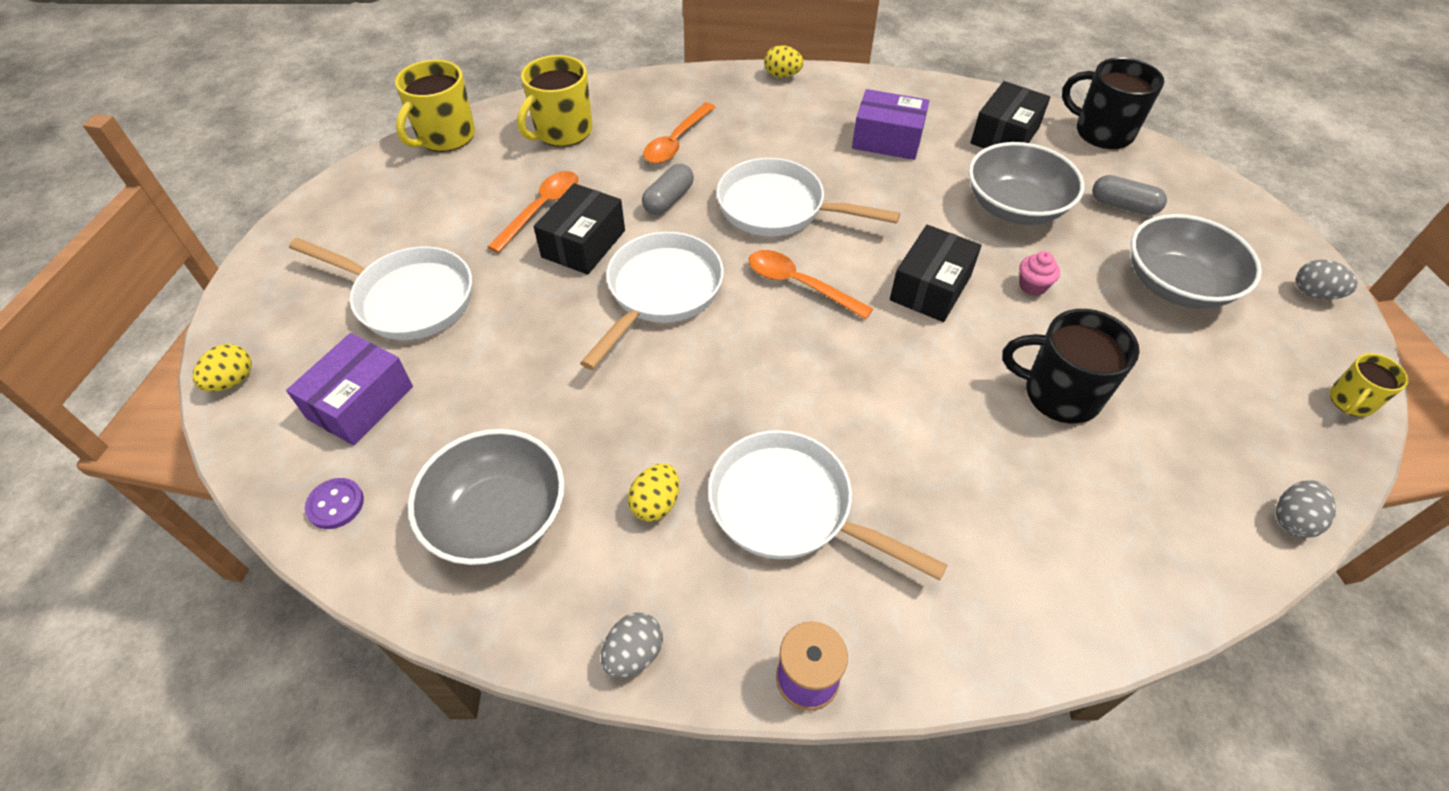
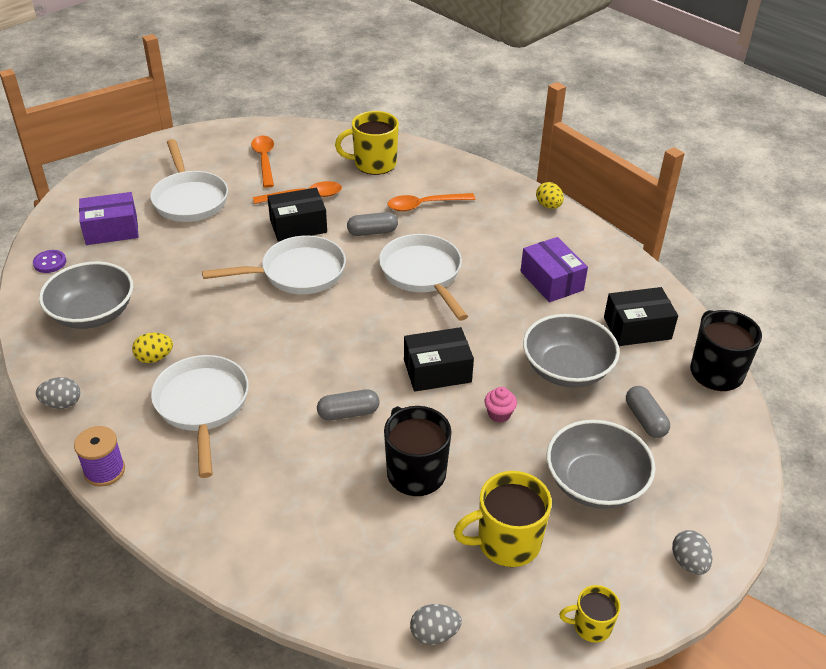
camera: 45 degrees right, 10 degrees down
yellow egg [192,344,252,392] -> none
yellow mug [395,60,475,152] -> yellow mug moved to [454,471,552,567]
orange spoon [749,250,873,319] -> orange spoon moved to [251,136,274,188]
none -> grey capsule [317,389,380,420]

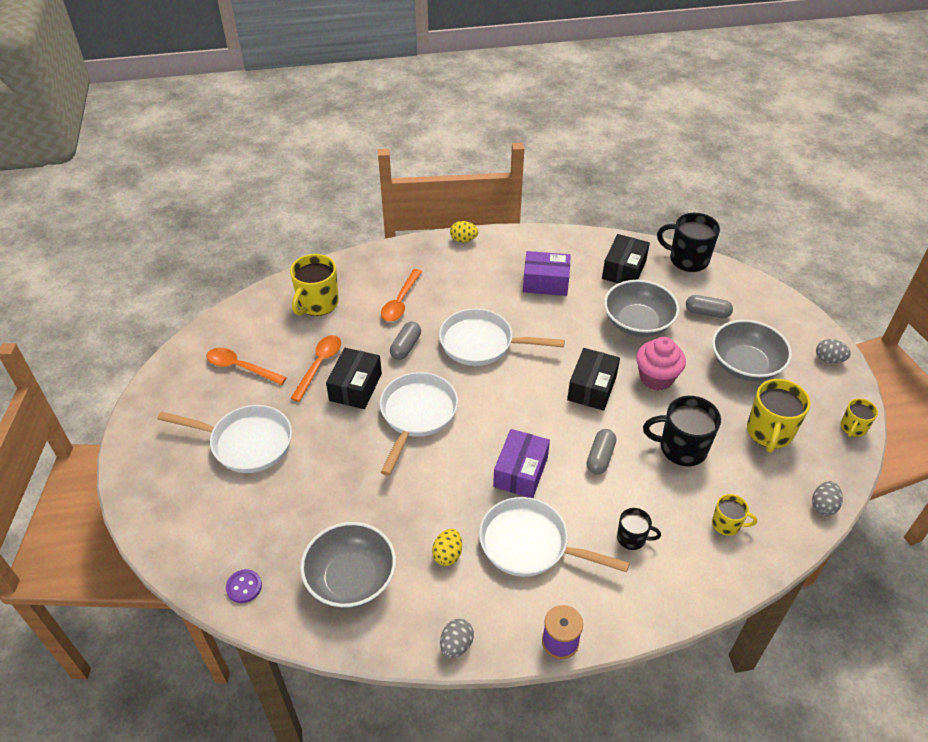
camera: 55 degrees left, 5 degrees up
purple box [79,192,139,245] -> purple box moved to [493,429,550,498]
pink cupcake [485,387,517,423] -> pink cupcake [636,337,686,390], size x1.90
none -> black mug [617,508,661,550]
none -> yellow mug [712,494,757,536]

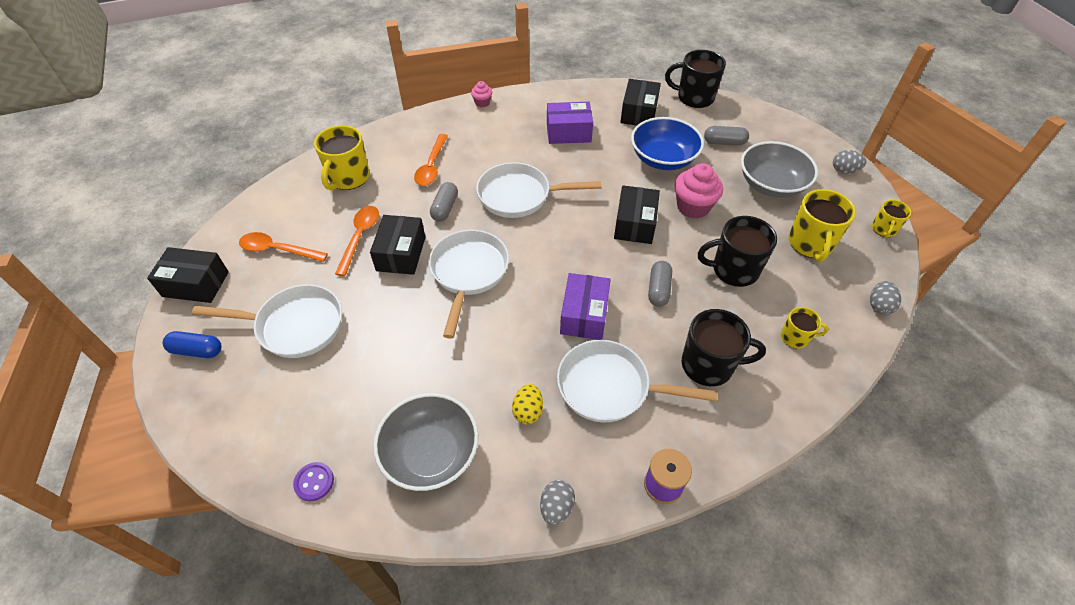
camera: 10 degrees left, 5 degrees up
yellow egg [450,221,478,242] -> pink cupcake [471,81,492,107]
grey bowl [604,280,679,337] -> blue bowl [631,117,704,170]
black mug [617,508,661,550] -> black mug [682,309,766,386], size x1.78
none -> black box [147,247,229,303]
none -> blue capsule [163,331,222,358]

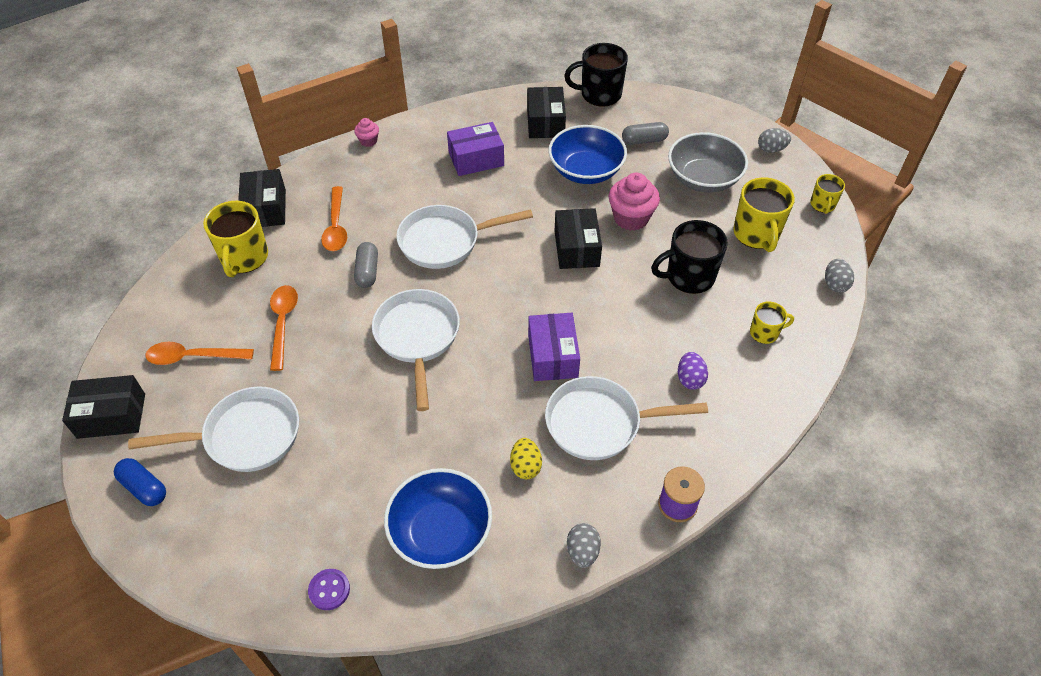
camera: 15 degrees left, 0 degrees up
blue capsule [163,331,222,358] -> blue capsule turned 45 degrees clockwise [114,458,166,506]
black box [370,215,425,275] -> black box moved to [238,169,286,227]
grey bowl [373,393,478,491] -> blue bowl [384,468,492,569]
grey capsule [648,261,672,307] -> none
black mug [682,309,766,386] -> purple egg [678,352,708,390]

